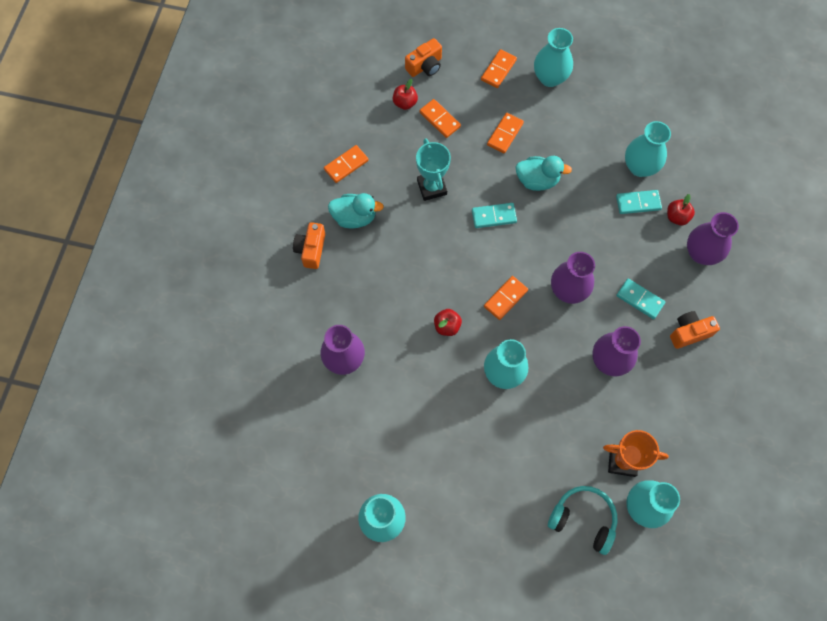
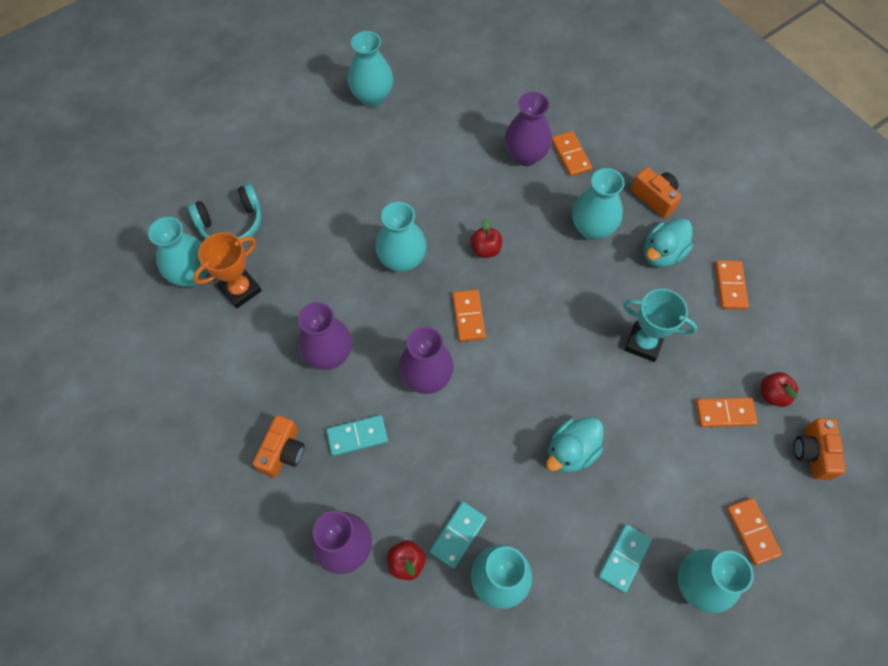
camera: 130 degrees right, 5 degrees down
turquoise domino [472,203,517,228] -> turquoise domino moved to [598,524,652,593]
orange domino [487,113,524,154] -> orange domino moved to [552,131,592,176]
none -> turquoise vase [572,168,625,240]

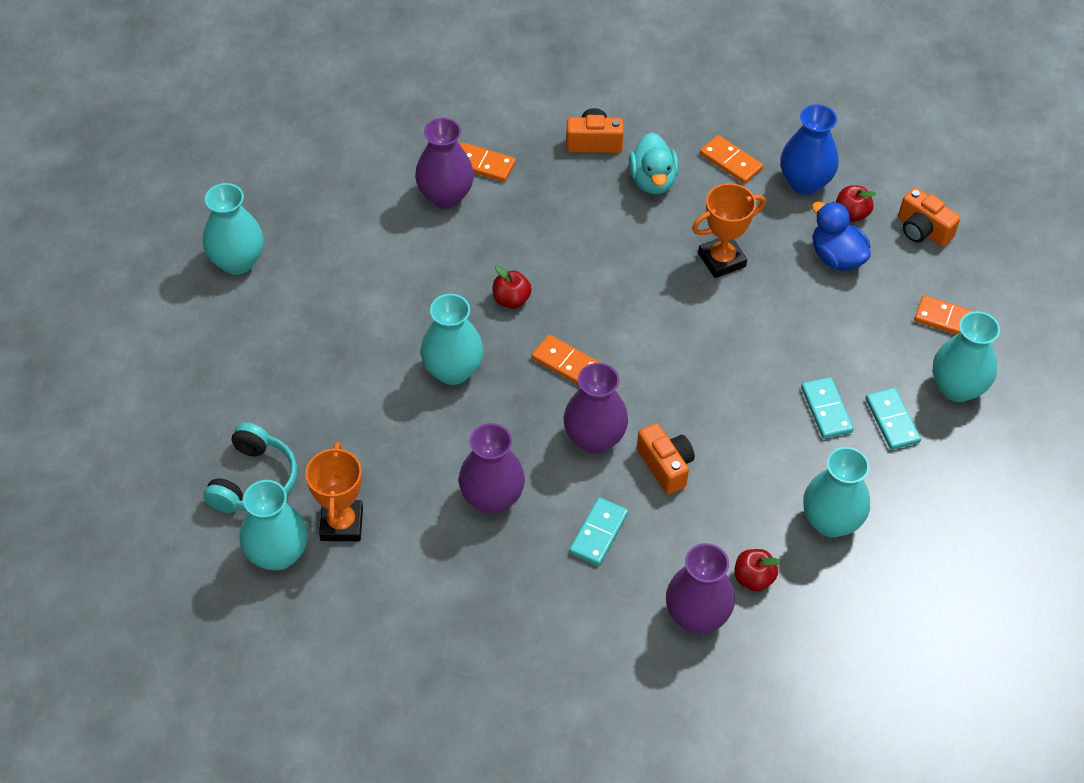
camera: 50 degrees left, 10 degrees down
orange camera [253,415,305,478] -> orange camera moved to [637,423,695,495]
turquoise domino [430,502,487,569] -> turquoise domino moved to [801,377,854,439]
turquoise duck [546,417,604,472] -> none
turquoise vase [572,168,625,240] -> none
turquoise trophy [623,289,697,362] -> orange trophy [692,183,766,278]
orange domino [695,397,758,427] -> blue duck [812,202,871,271]
none -> blue vase [780,104,839,195]

